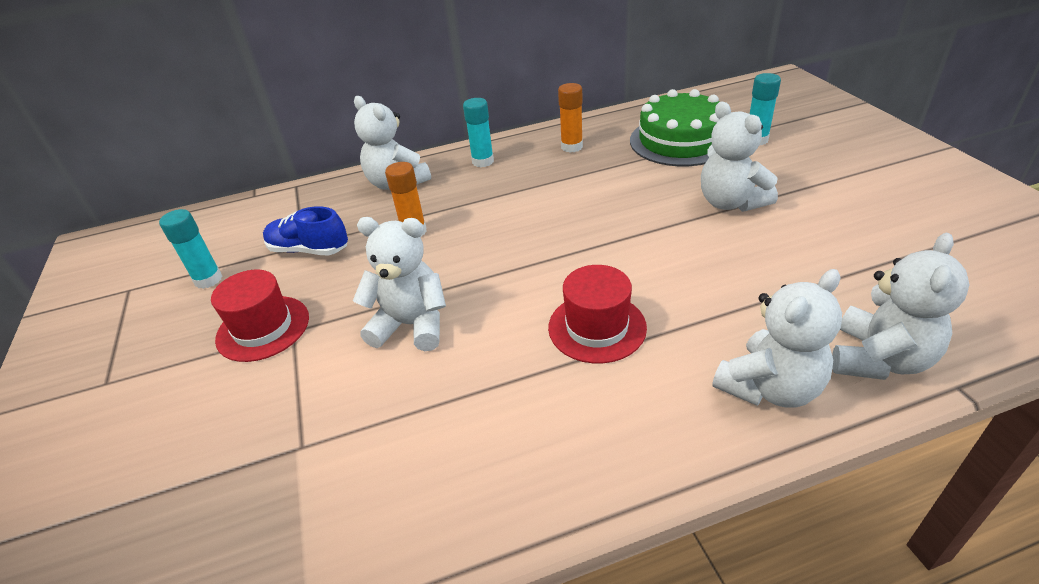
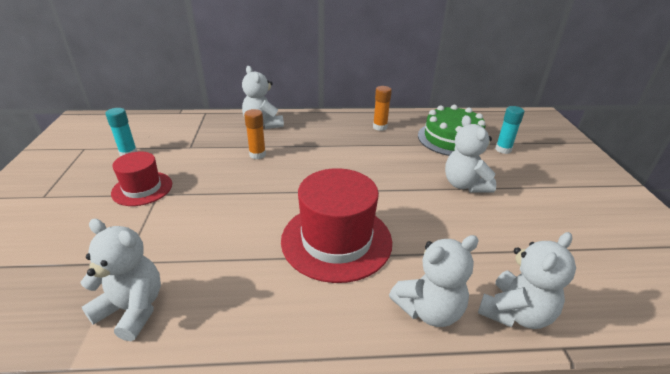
camera: 10 degrees right, 5 degrees down
blue shoe [263,206,348,256] -> none
white teddy bear [353,217,446,351] -> white teddy bear moved to [80,219,161,341]
turquoise glue stick [463,98,494,167] -> none
red hat [548,265,647,363] -> red hat [281,168,392,283], size x1.69

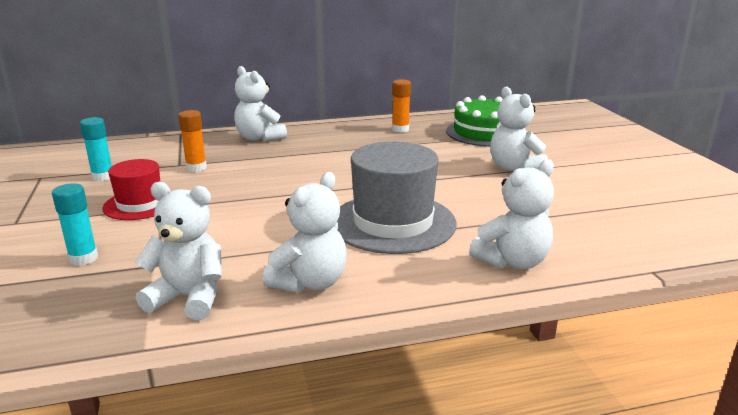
camera: 10 degrees left, 10 degrees down
orange glue stick [244,109,266,159] -> orange glue stick moved to [178,110,207,172]
red hat [281,168,392,283] -> grey hat [337,142,457,254]
white teddy bear [478,232,576,329] -> white teddy bear moved to [263,172,347,293]
turquoise glue stick [495,106,524,154] -> turquoise glue stick moved to [52,183,98,266]

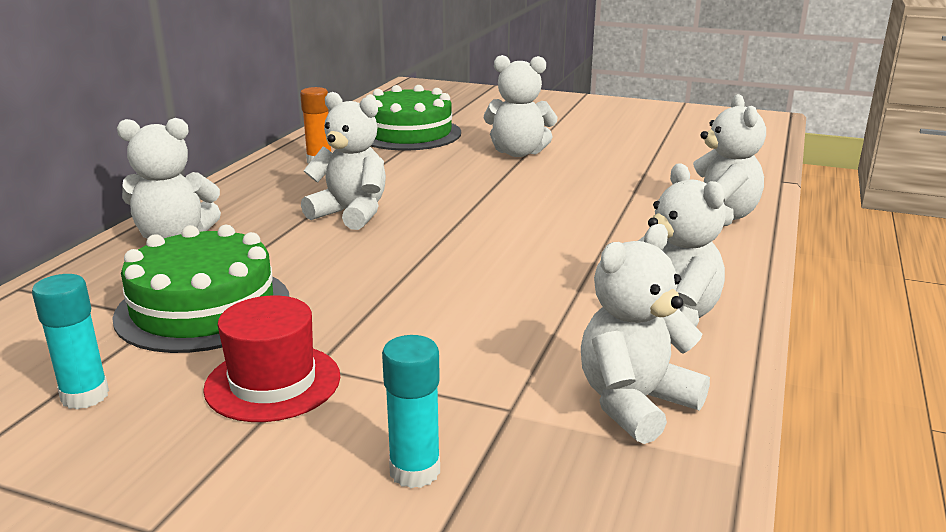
camera: 55 degrees left, 0 degrees up
orange glue stick [178,110,207,172] -> green cake [112,225,289,353]
grey hat [337,142,457,254] -> none
none -> white teddy bear [301,92,386,230]

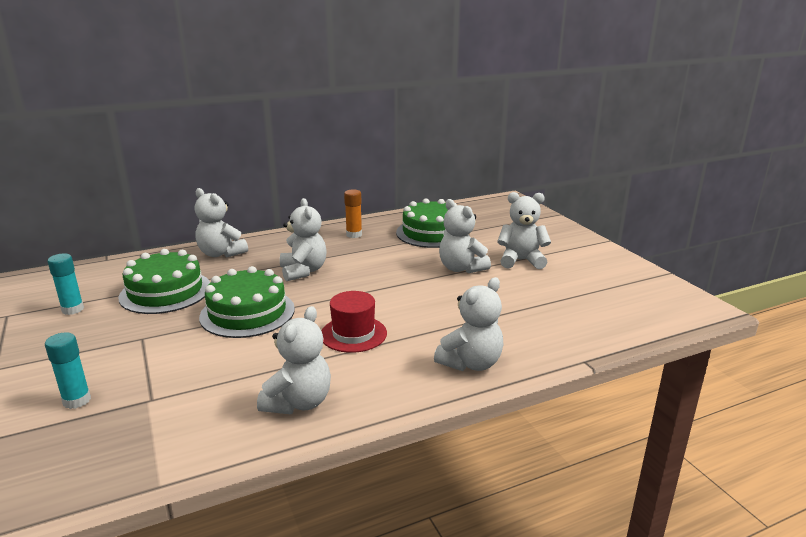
camera: 45 degrees right, 0 degrees up
red hat [203,296,340,422] -> red hat moved to [321,291,387,353]
white teddy bear [581,224,710,444] -> white teddy bear moved to [497,192,551,269]
none -> green cake [199,266,295,338]

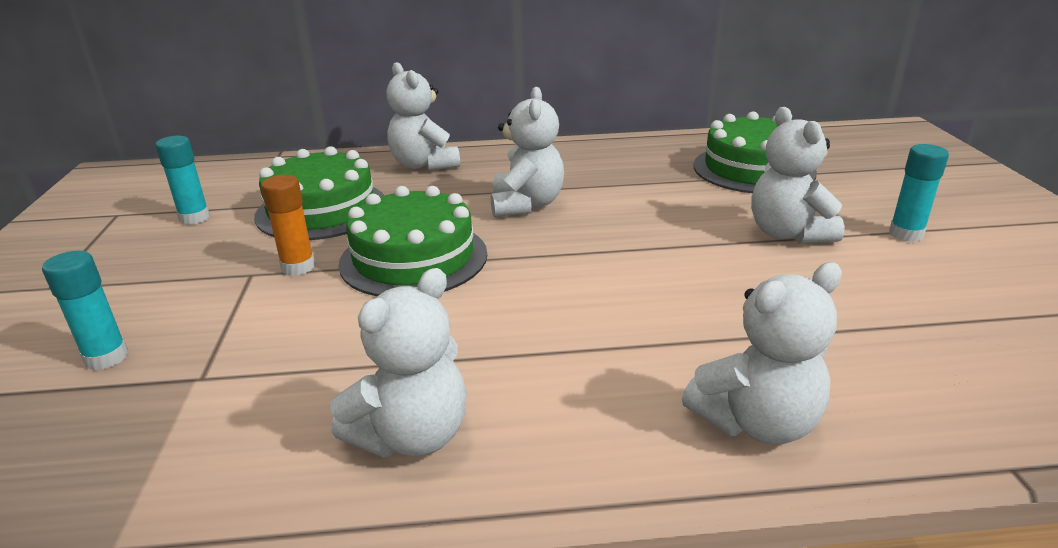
camera: 20 degrees right, 5 degrees up
red hat [321,291,387,353] -> none
orange glue stick [344,189,362,238] -> orange glue stick moved to [261,175,315,276]
white teddy bear [497,192,551,269] -> turquoise glue stick [889,144,949,242]

